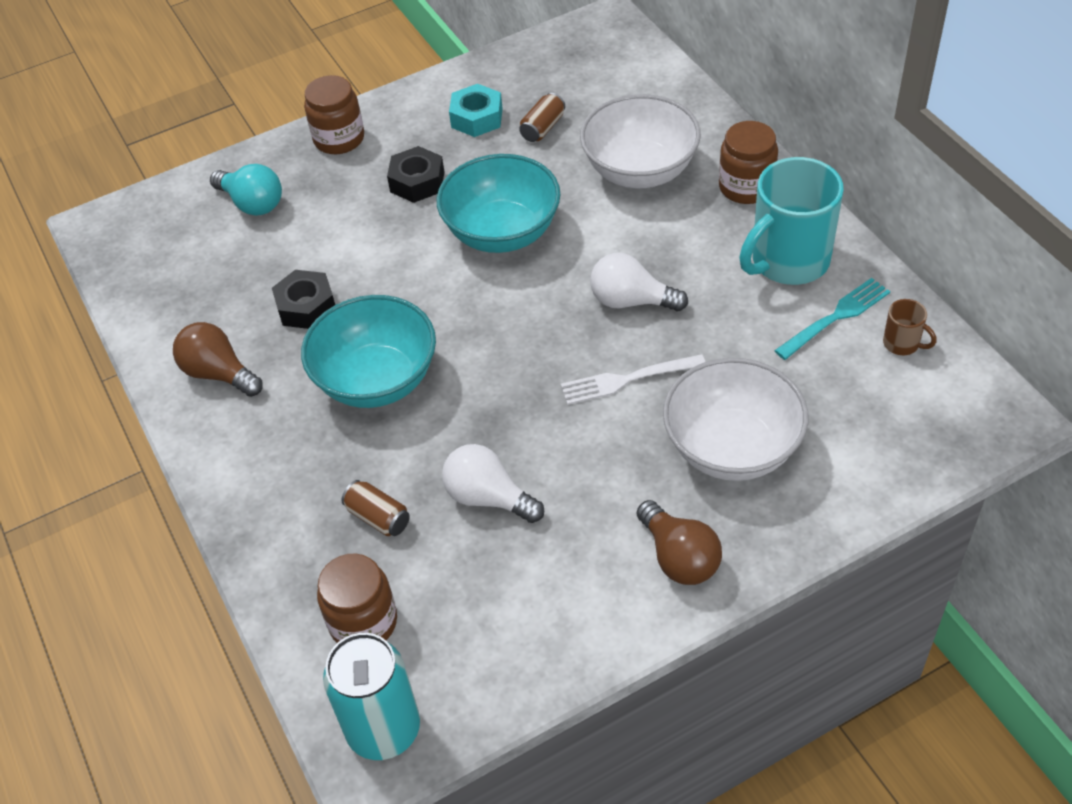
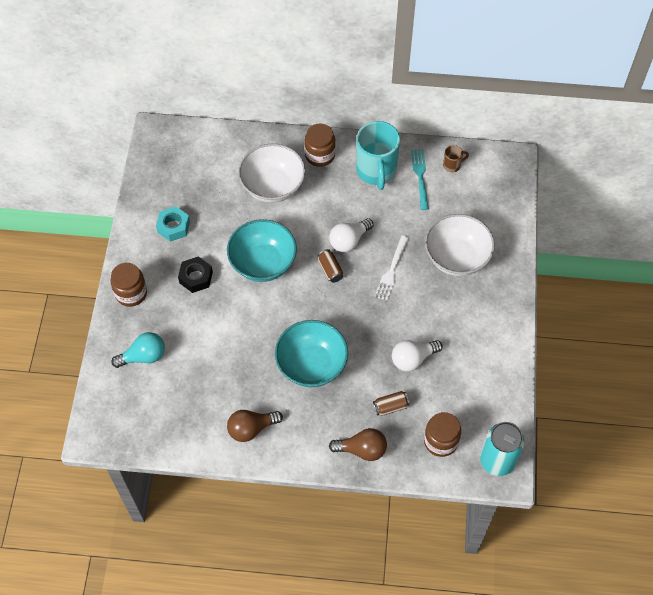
camera: 60 degrees left, 10 degrees up
black nut [272,270,335,329] -> none
brown can [519,93,565,142] -> brown can moved to [318,249,343,283]
brown light bulb [637,500,722,585] -> brown light bulb moved to [329,428,387,461]

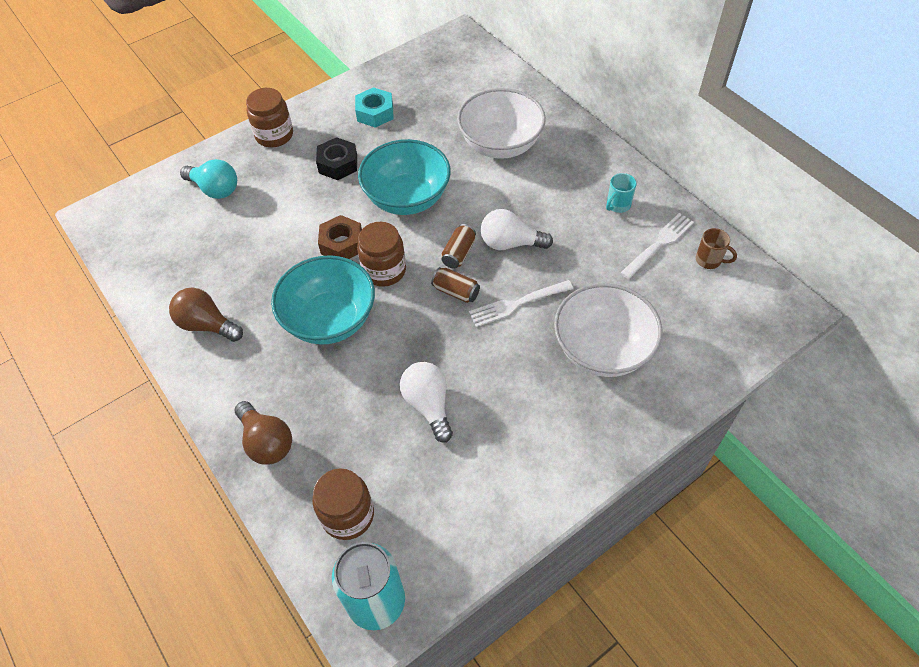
camera: 50 degrees right, 5 degrees down
brown jar [304,123,336,167] -> brown jar moved to [357,222,406,287]
turquoise mug [356,121,400,190] -> turquoise mug [606,173,637,213], size x0.43
brown can [373,391,410,416] -> brown can moved to [431,267,480,303]
white light bulb [392,340,443,371] -> white light bulb turned 45 degrees clockwise [400,362,453,442]
turquoise fork [411,150,429,210] -> white fork [620,213,694,279]
none -> brown nut [318,215,362,259]

